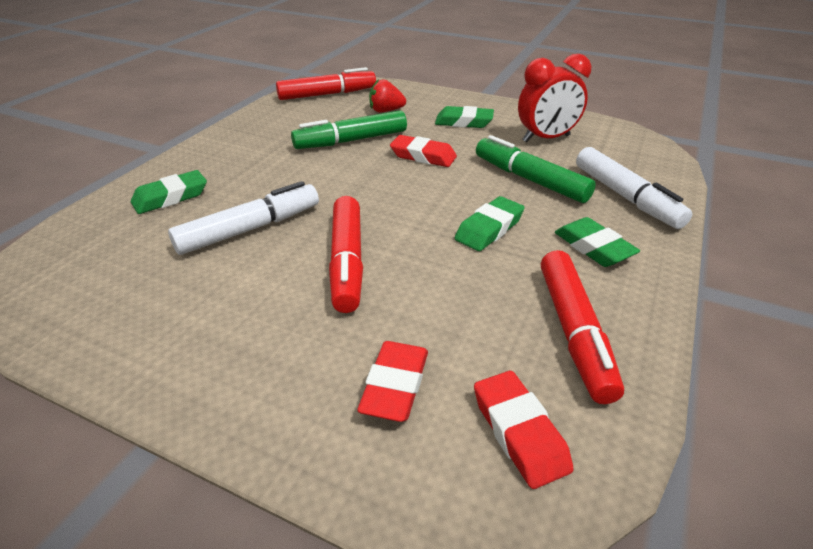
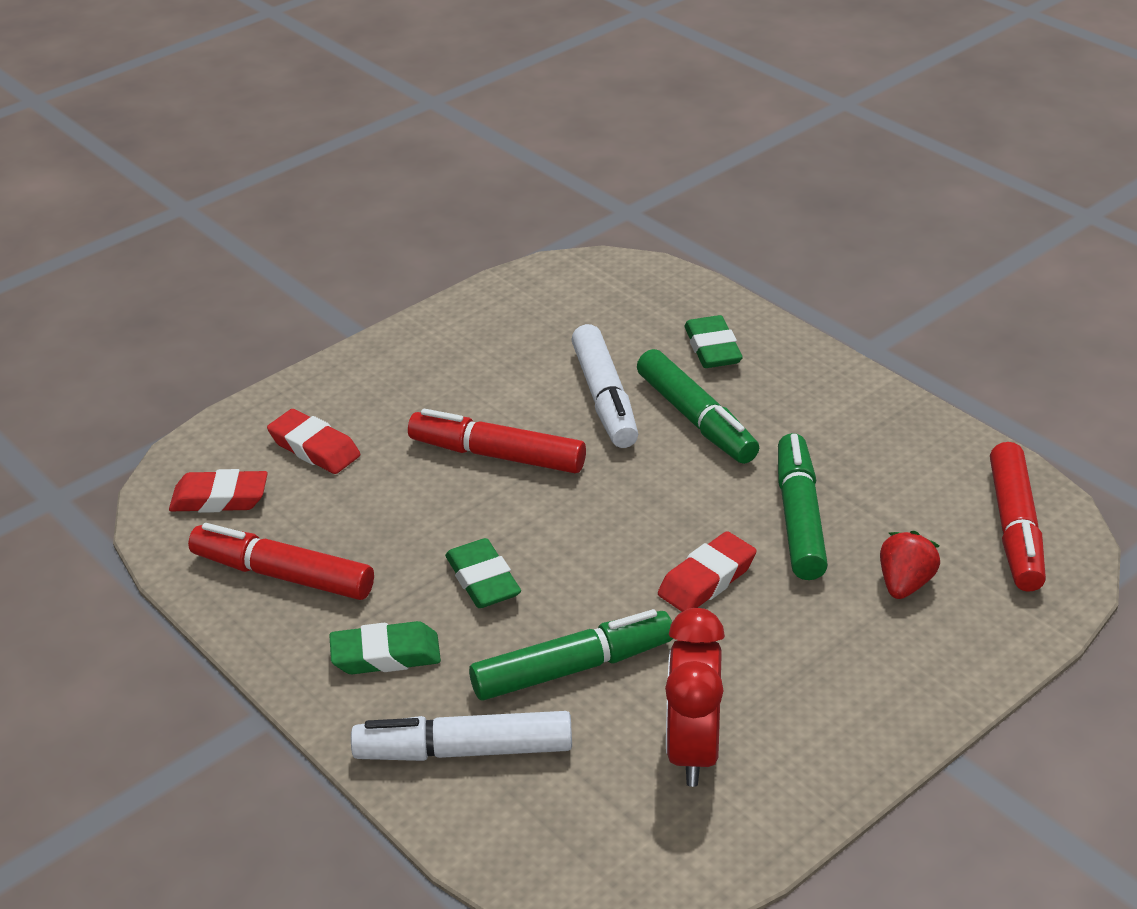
camera: 115 degrees right, 0 degrees up
green eraser [435,106,494,128] -> none
none -> green marker [637,349,759,464]

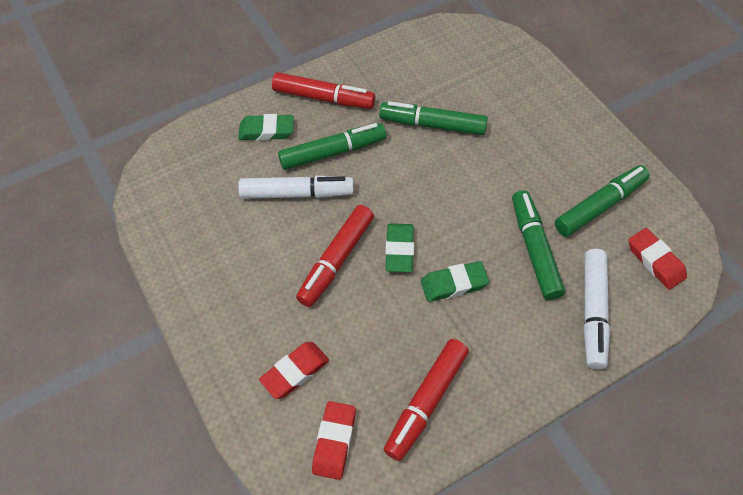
camera: 80 degrees left, 20 degrees up
green eraser [329,621,441,674] -> green eraser moved to [386,223,414,272]
red eraser [658,531,757,612] -> red eraser moved to [629,228,687,290]
red clock [665,608,725,787] -> green marker [555,165,650,237]
red strawberry [880,531,940,599] -> none
red marker [990,442,1046,592] -> red marker moved to [272,72,376,109]

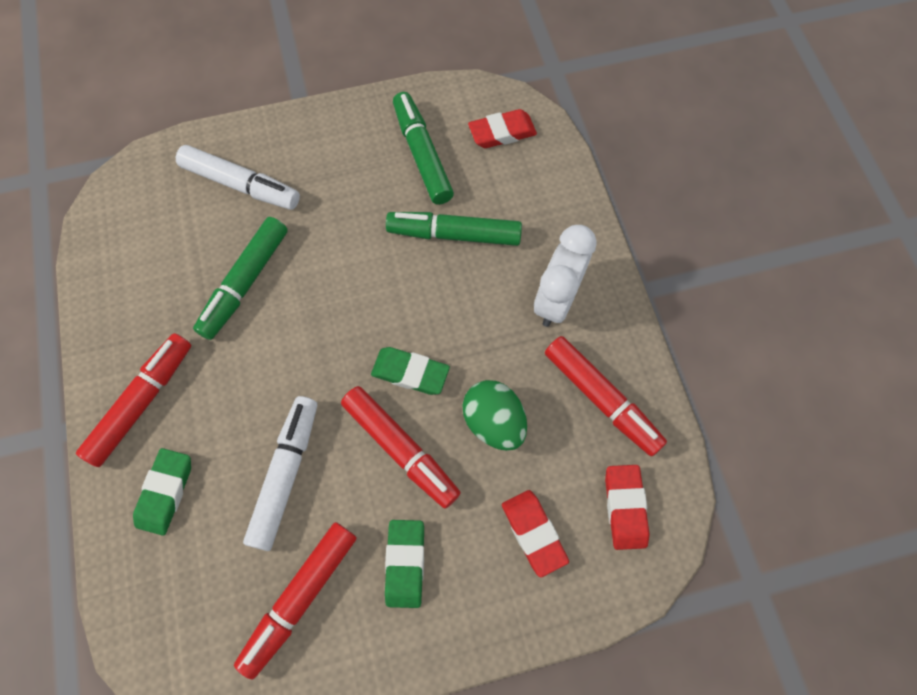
camera: 75 degrees left, 10 degrees up
green marker [278,123,386,170] -> none
red eraser [312,401,356,480] -> red eraser turned 60 degrees clockwise [605,465,650,550]
green eraser [421,261,489,302] -> green eraser moved to [385,520,424,608]
white marker [583,249,610,369] -> white marker moved to [176,145,300,210]
none -> red marker [234,522,356,679]
none -> green egg [462,380,527,451]
none -> white clock [534,225,597,327]

